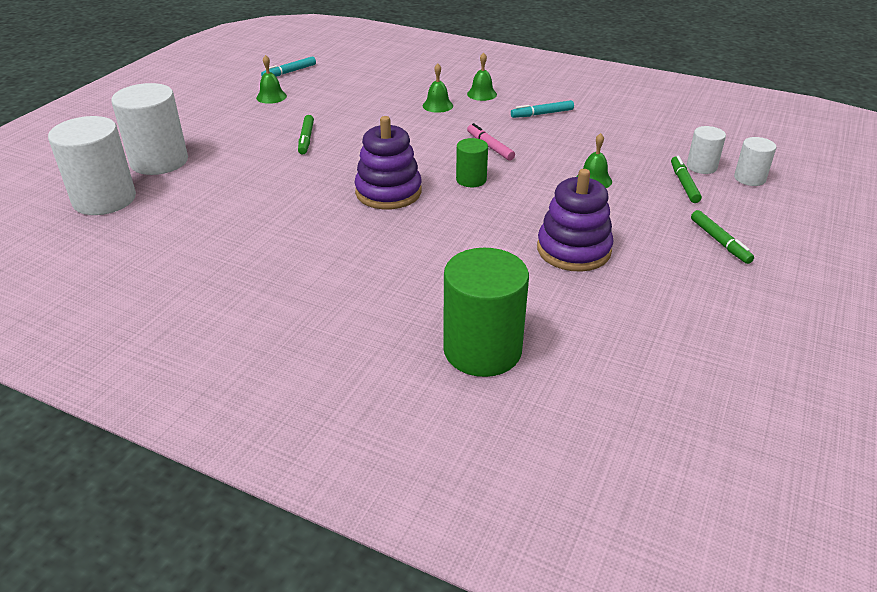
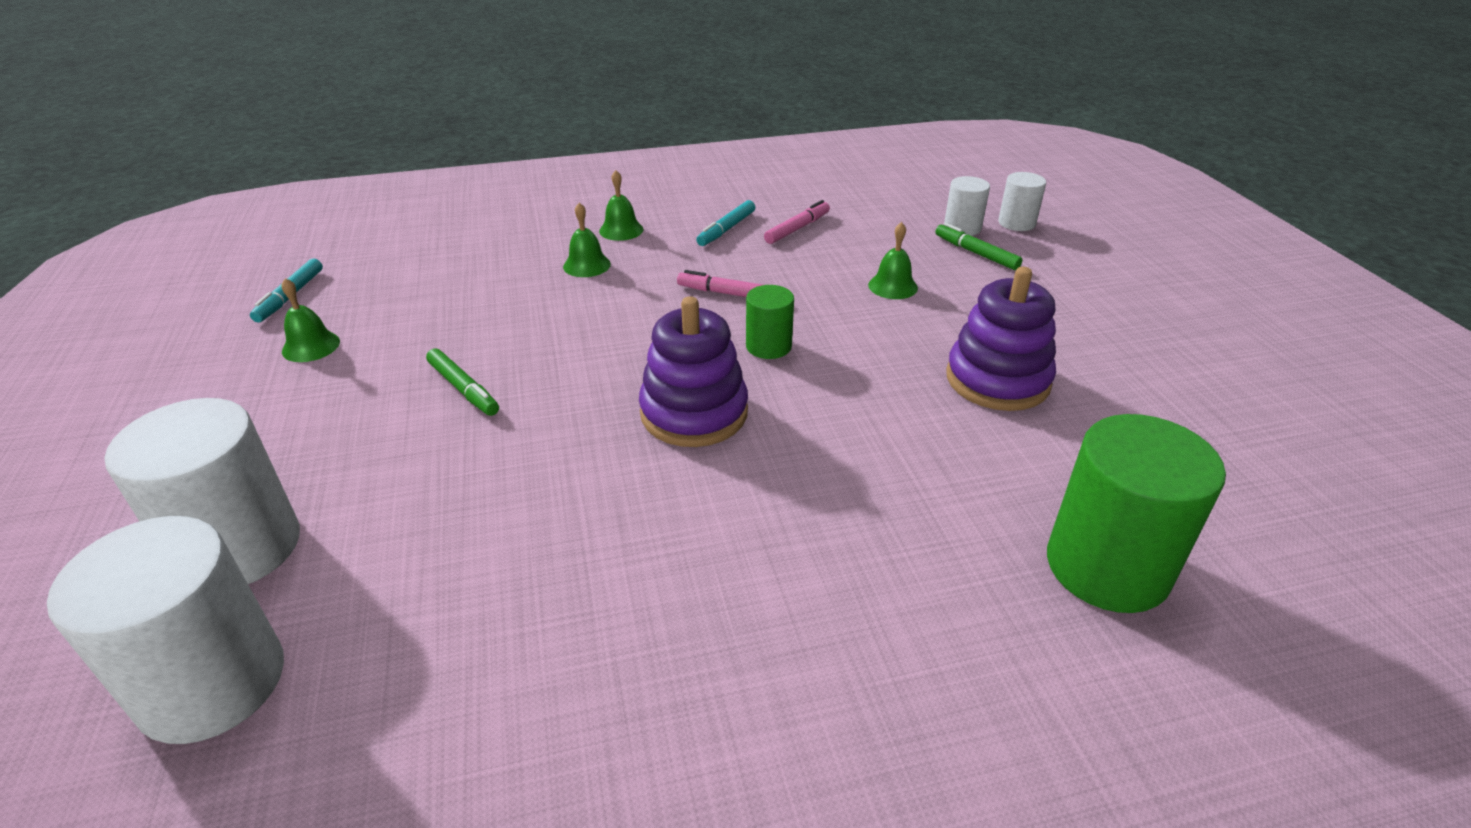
camera: 40 degrees left, 0 degrees up
green marker [691,210,754,264] -> none
none -> pink marker [764,200,830,244]

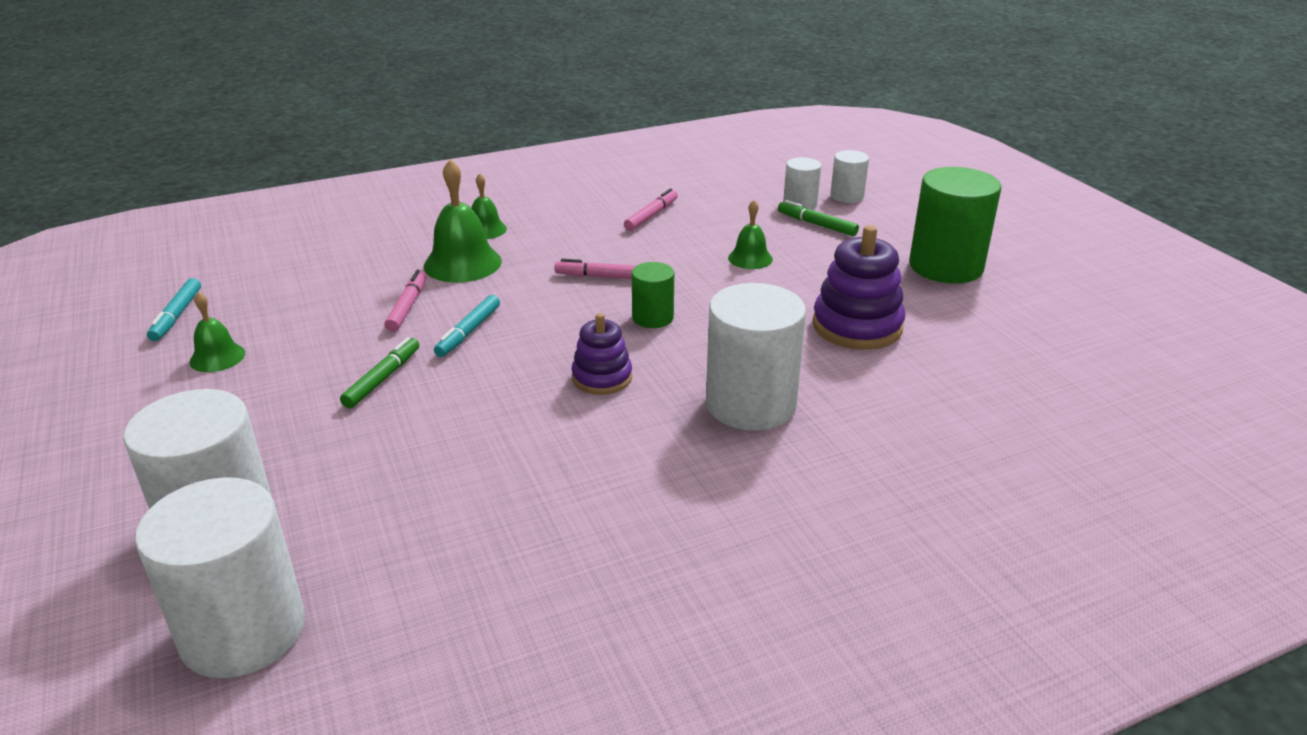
camera: 10 degrees left, 5 degrees down
green marker [426,349,499,416] -> green marker turned 105 degrees counterclockwise [340,337,419,408]
green bell [563,203,611,277] -> green bell [424,159,502,282], size x1.72
purple stacking toy [639,296,748,447] -> purple stacking toy [571,313,632,395], size x0.62
turquoise marker [696,200,755,246] -> turquoise marker moved to [434,295,500,357]
green cylinder [1047,414,1226,613] -> green cylinder moved to [909,167,1001,284]
none -> pink marker [385,270,427,332]
none -> white cylinder [706,283,806,431]

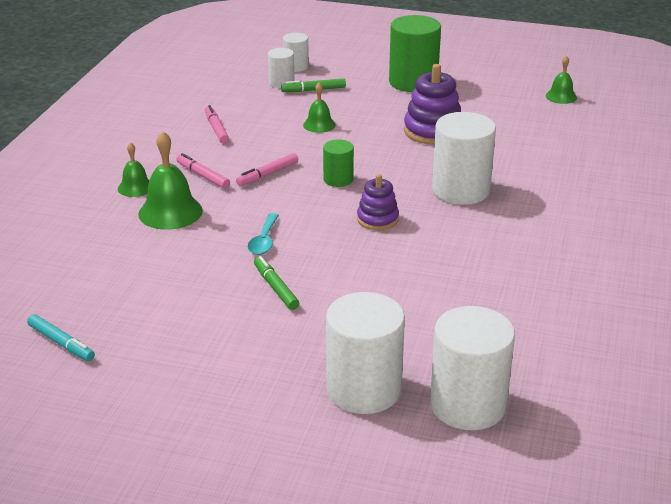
camera: 50 degrees left, 0 degrees up
green bell [190,292,245,372] -> green bell moved to [546,56,577,104]
pink marker [385,270,427,332] -> pink marker moved to [176,153,230,189]
turquoise marker [434,295,500,357] -> turquoise spoon [247,213,279,255]

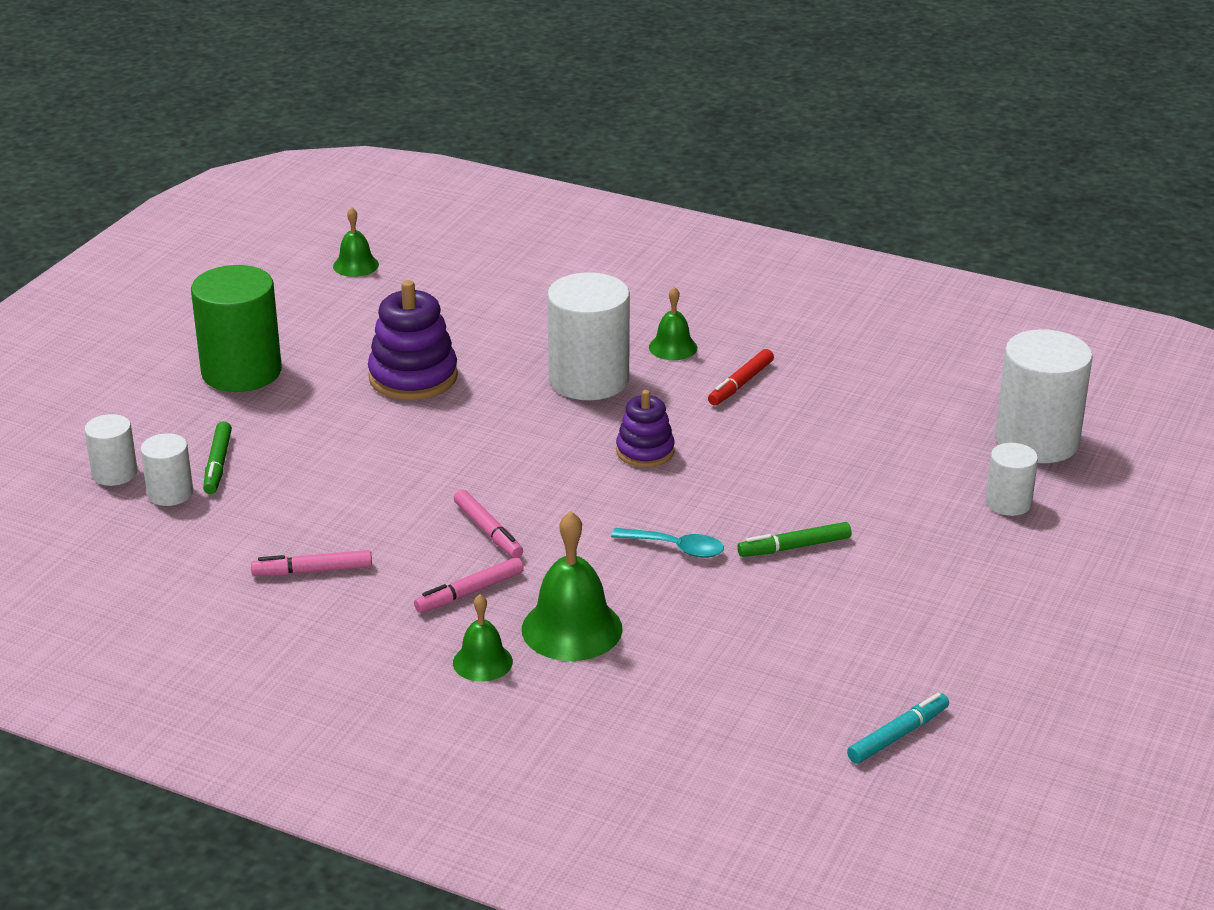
camera: 80 degrees left, 0 degrees up
green bell [303,83,336,133] -> green bell moved to [649,287,698,360]
green cylinder [323,139,354,187] -> none
white cylinder [326,292,405,414] -> white cylinder [986,443,1038,516], size x0.52
none -> red marker [708,349,774,406]

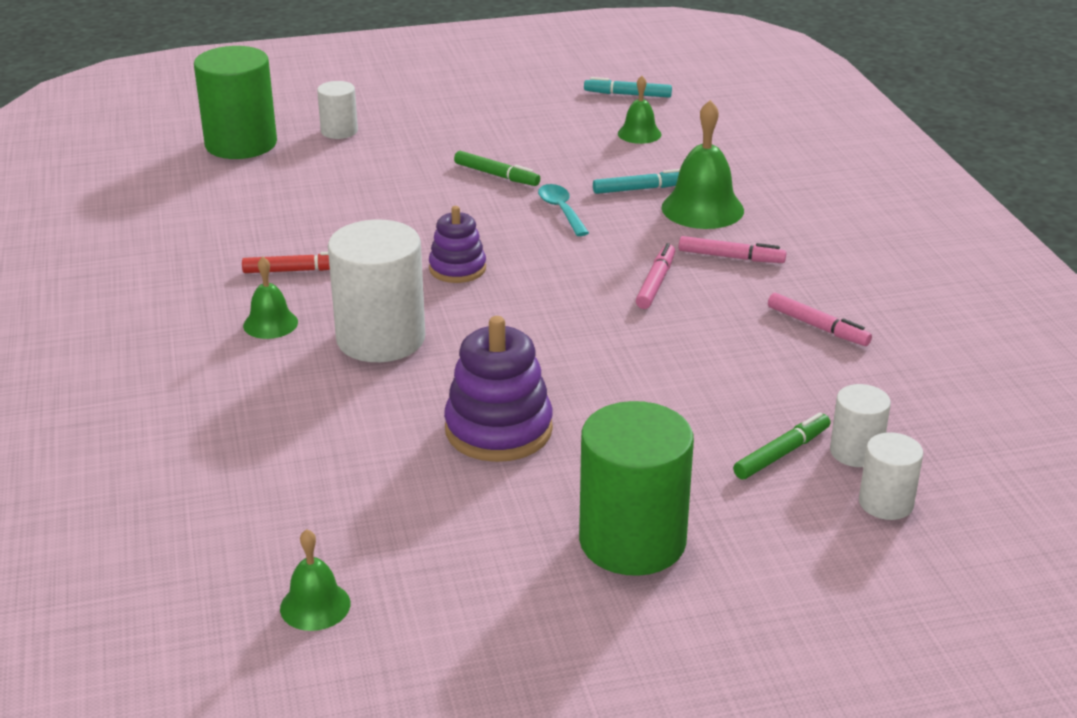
camera: 130 degrees left, 0 degrees up
green bell [453,594,513,682] -> green bell moved to [618,76,662,144]
white cylinder [995,329,1093,463] -> green cylinder [194,46,277,159]
none -> turquoise marker [593,169,680,194]

